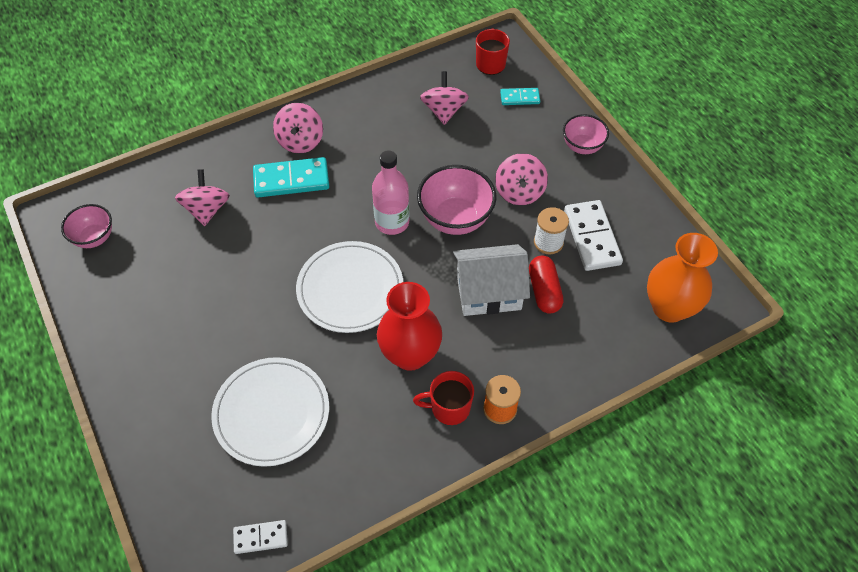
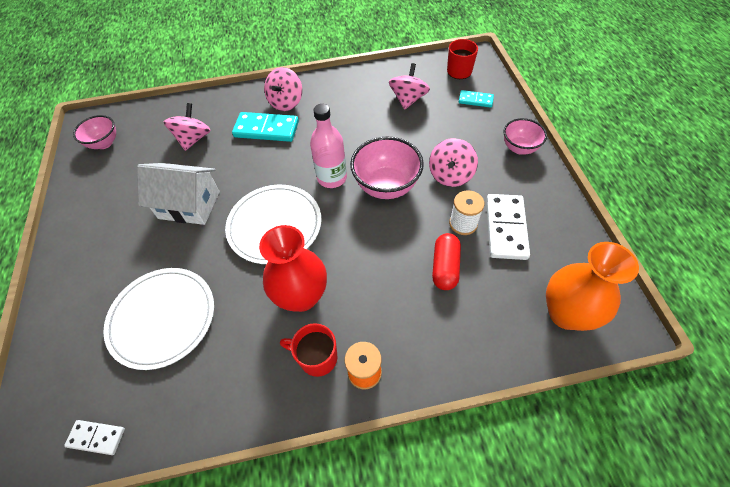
camera: 20 degrees right, 0 degrees up
white house [453,244,530,316] -> white house moved to [137,163,220,225]

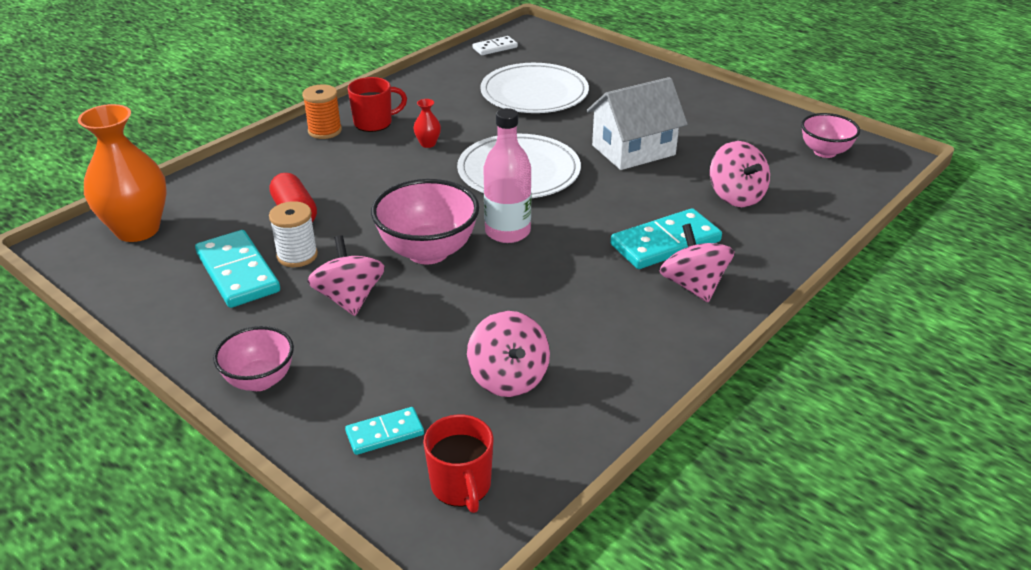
camera: 140 degrees right, 20 degrees down
red vase [259,225,327,312] -> red vase [413,99,441,148], size x0.41
white domino [486,194,530,260] -> turquoise domino [195,230,280,308]

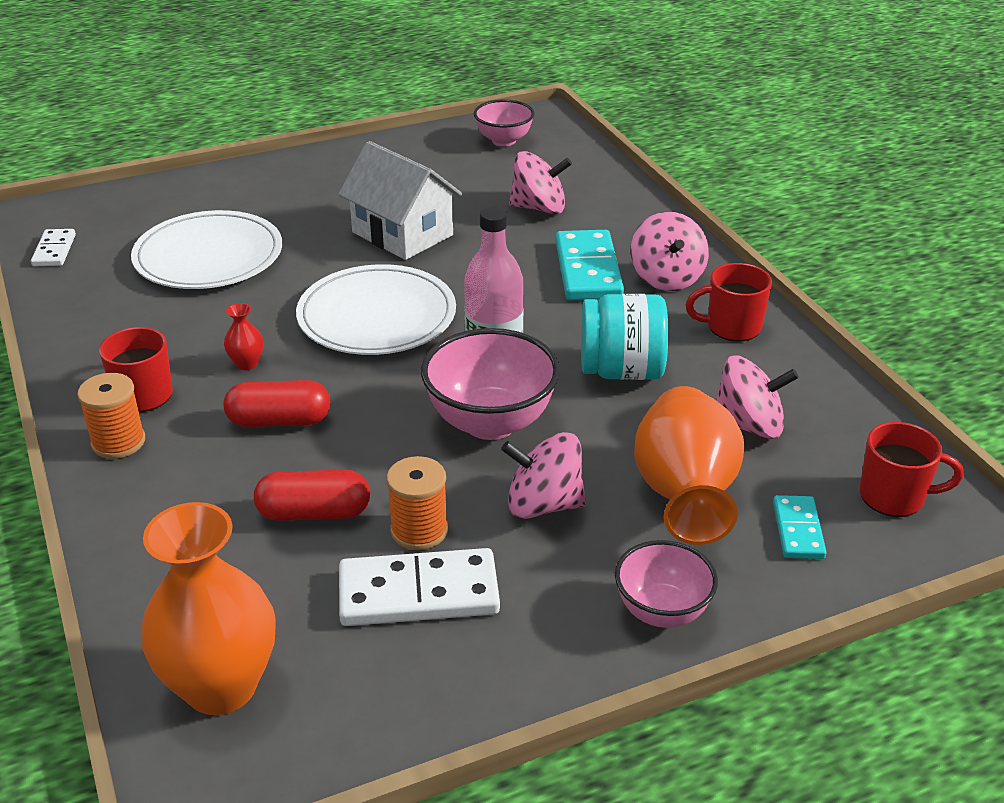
camera: 65 degrees left, 0 degrees up
turquoise domino [195,230,280,308] -> white domino [339,548,500,626]
white spool [269,201,318,267] -> orange spool [386,456,448,550]
white house [587,77,688,170] -> white house turned 45 degrees counterclockwise [339,141,462,260]
pink spinning top [660,224,734,302] -> pink spinning top turned 105 degrees counterclockwise [631,212,709,291]
none -> red capsule [224,380,331,427]
none -> turquoise jar [581,294,668,380]
none -> orange vase [634,386,745,545]
none -> red mug [686,263,772,341]

